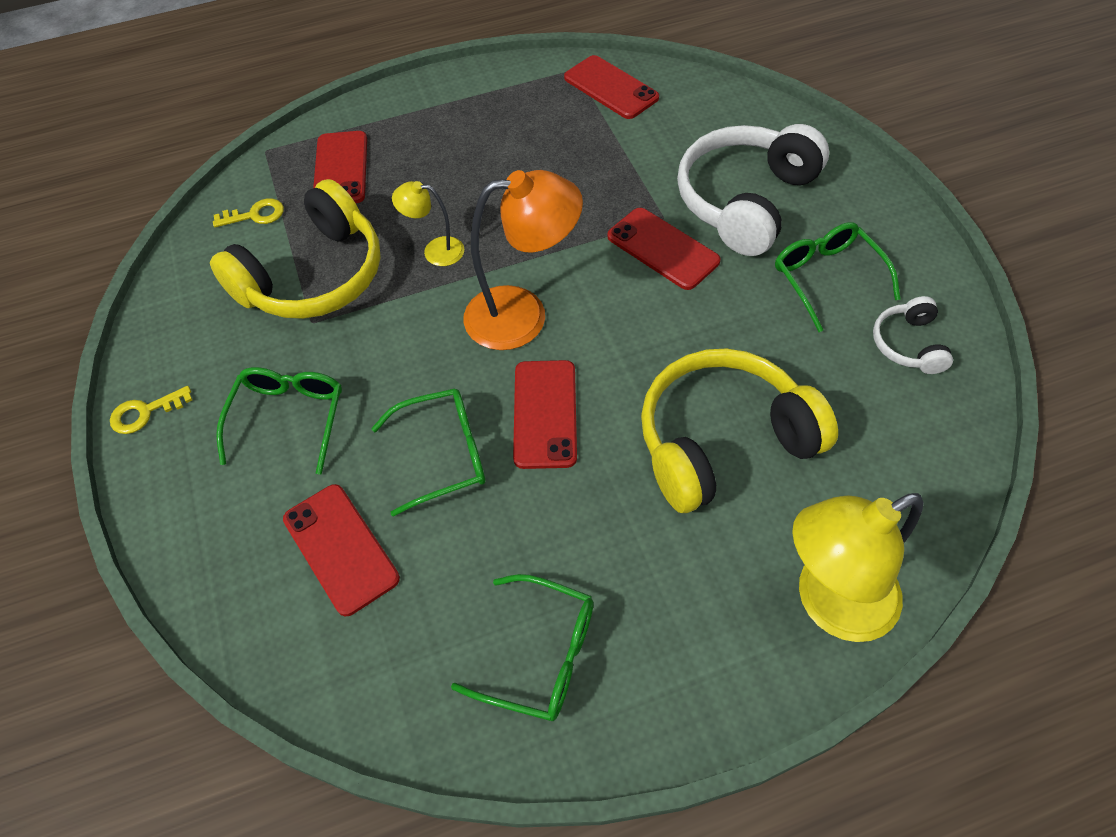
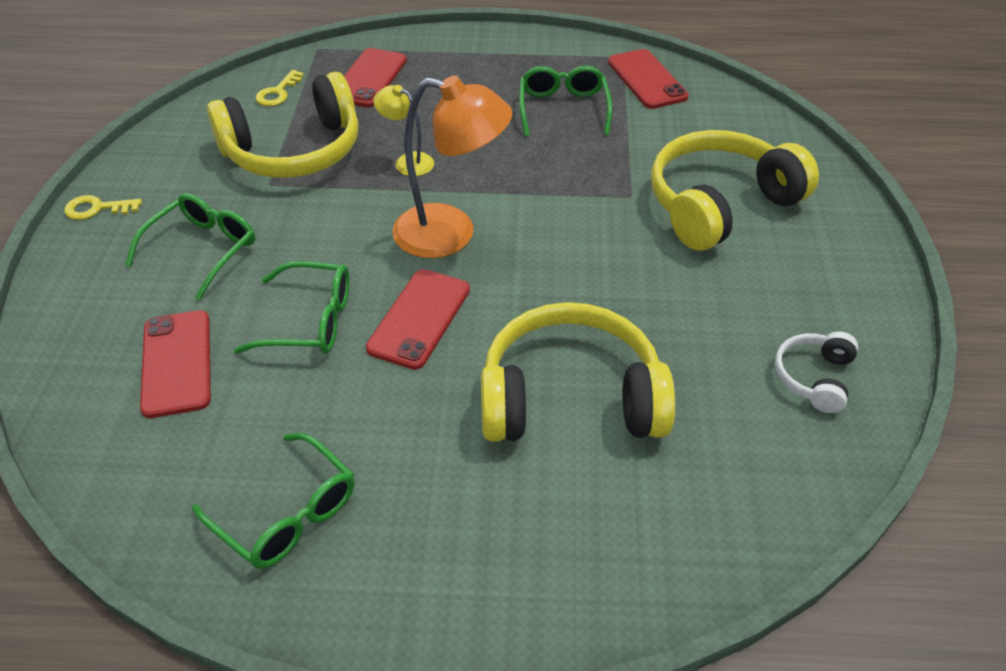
camera: 20 degrees right, 10 degrees down
yellow key [213,198,284,227] -> yellow key turned 105 degrees clockwise [255,70,304,106]
red phone [607,208,721,290] -> none
white headphones [677,124,829,256] -> yellow headphones [651,130,819,251]
green glasses [775,222,900,332] -> green glasses moved to [519,66,612,137]
yellow lamp [792,493,924,642] -> none

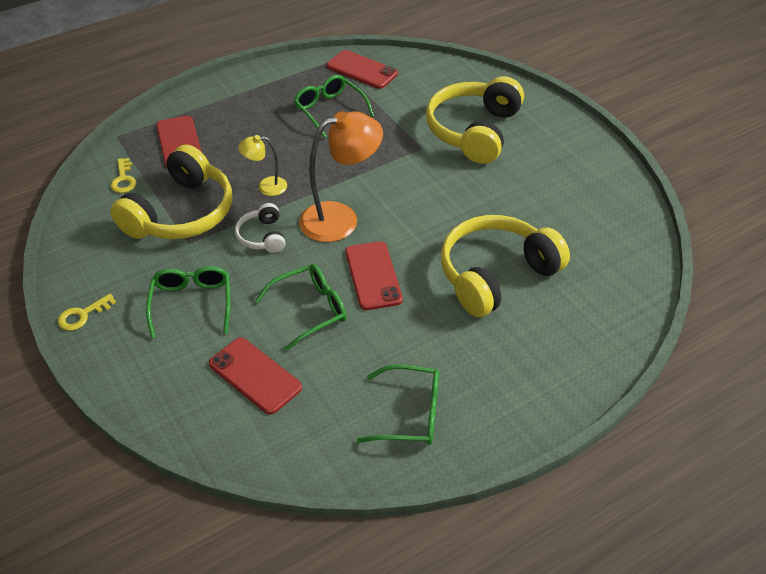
camera: 35 degrees left, 0 degrees up
white headphones [775,332,858,413] -> white headphones moved to [235,203,286,253]

